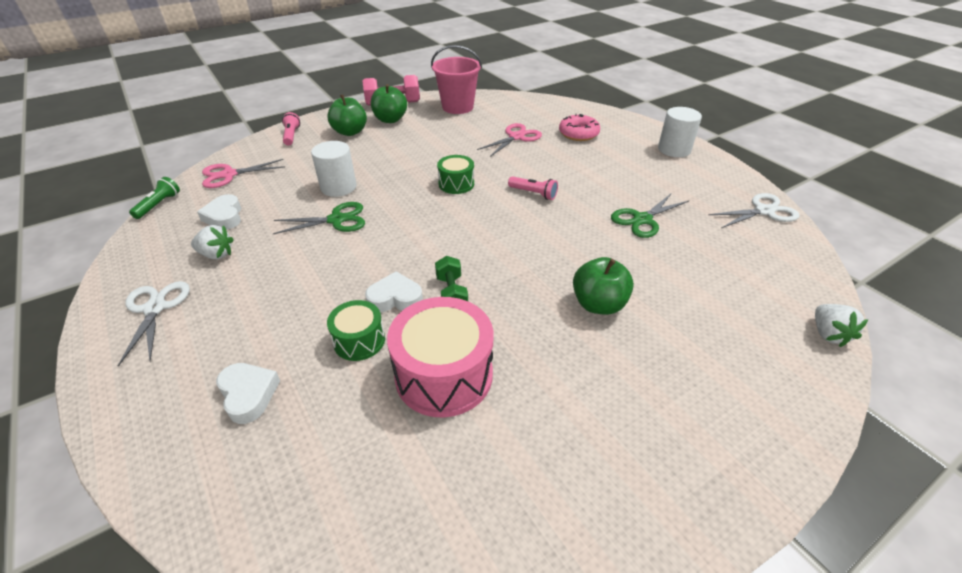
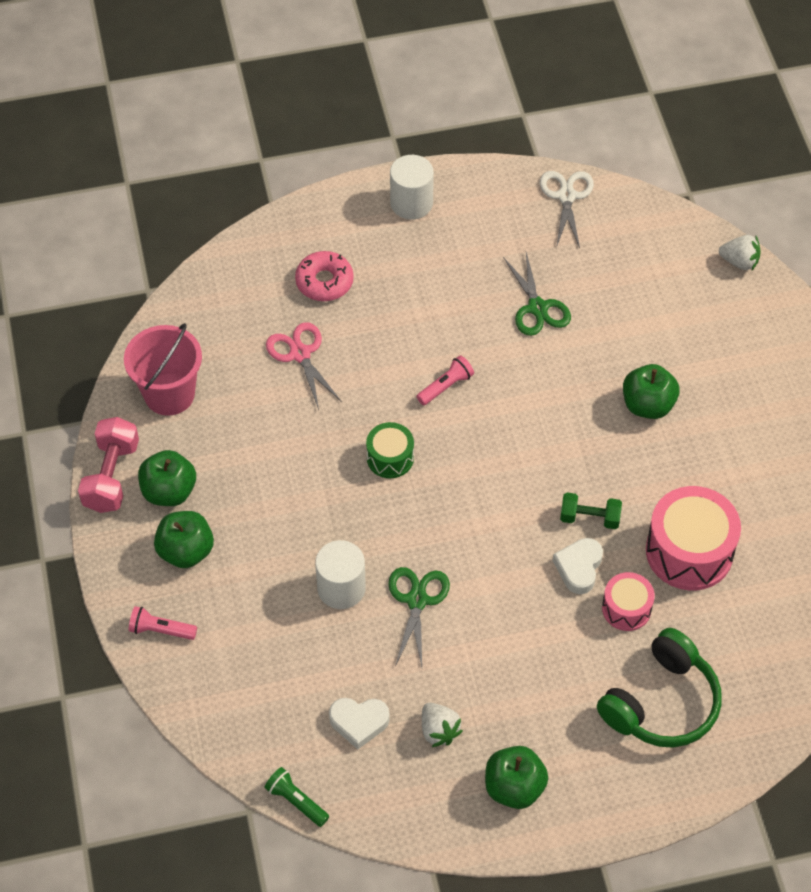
camera: 70 degrees left, 15 degrees up
white scissors [118,281,190,367] -> green apple [485,746,548,809]
white strawberry [191,225,234,260] -> white strawberry turned 120 degrees clockwise [422,703,463,747]
pink scissors [202,159,285,188] -> none
white heart [216,363,280,424] -> green headphones [597,628,722,748]
green drum [327,300,385,361] -> pink drum [602,572,655,631]

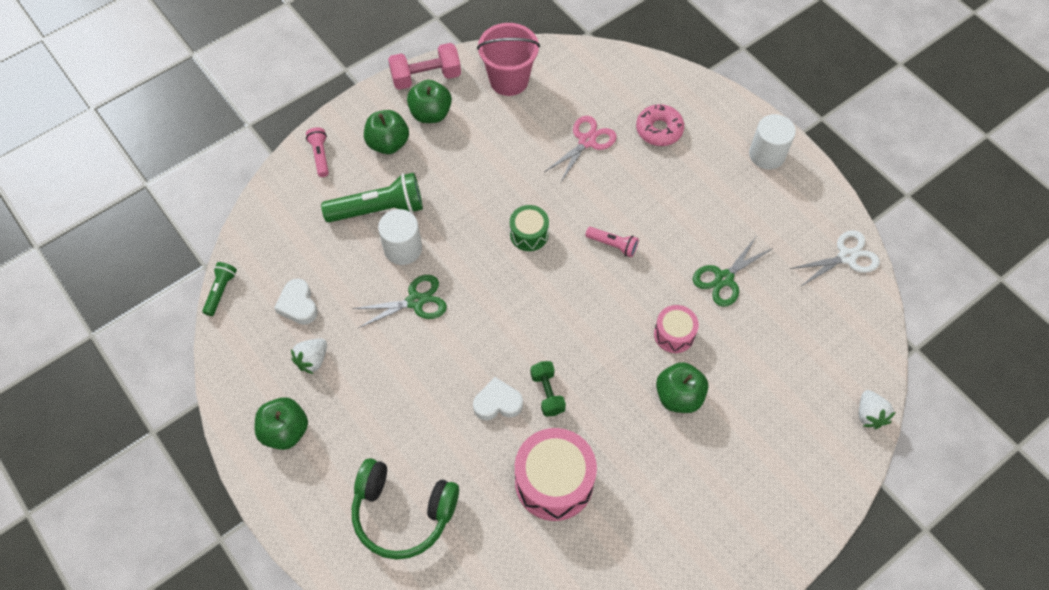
camera: 65 degrees right, 5 degrees up
pink drum [602,572,655,631] -> pink drum moved to [654,305,699,353]
none -> green flashlight [321,173,423,222]

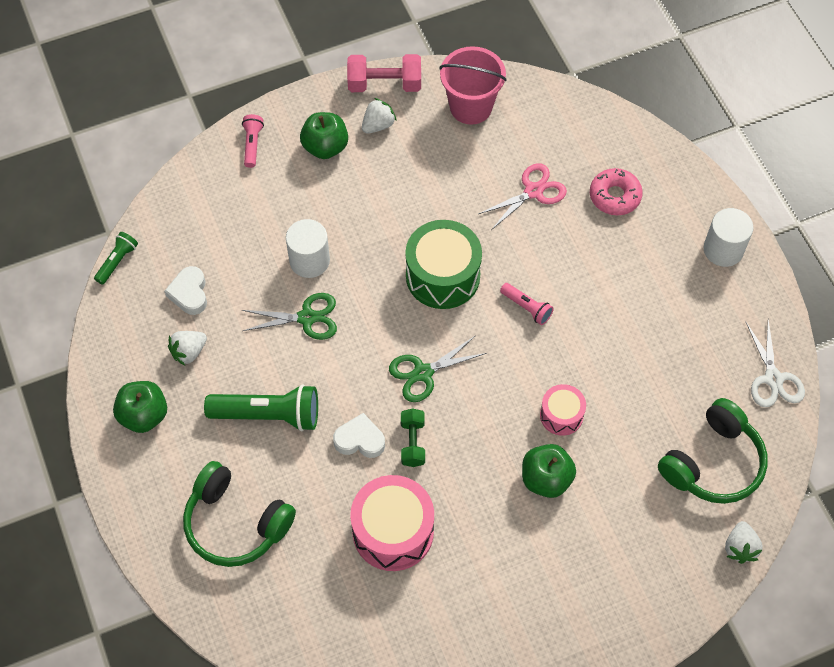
camera: 15 degrees right, 0 degrees up
green flashlight [321,173,423,222] -> green flashlight moved to [204,384,318,431]
green apple [407,80,452,123] -> white strawberry [362,98,397,134]
green drum [510,205,549,251] -> green drum [405,220,482,309], size x1.80
green scissors [693,237,773,307] -> green scissors moved to [389,335,487,402]
white scissors [790,230,880,287] -> white scissors turned 90 degrees clockwise [746,319,805,407]
none -> green headphones [658,398,768,504]

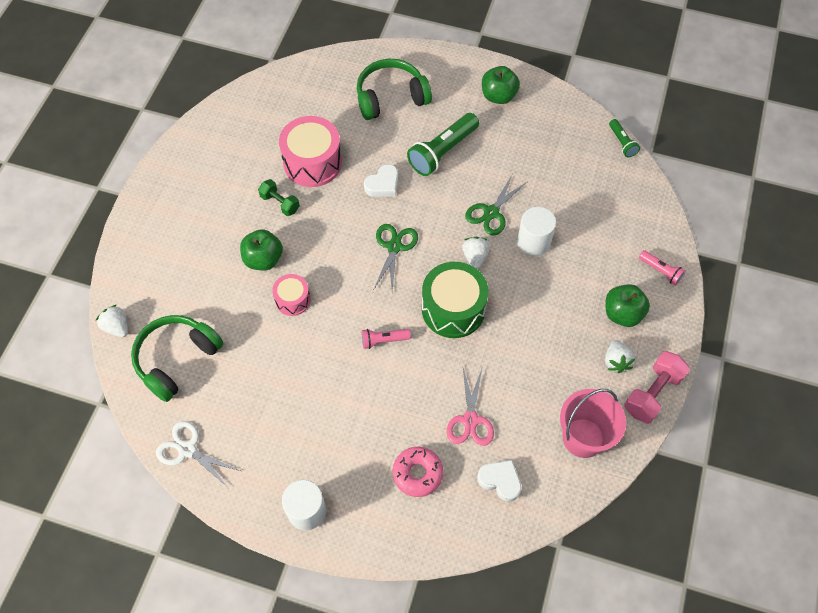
camera: 130 degrees right, 0 degrees up
white heart [164,266,207,315] -> white heart moved to [477,460,522,502]
white strawberry [168,331,207,366] -> white strawberry moved to [462,237,490,269]
green dumbbell [401,408,425,467] -> green dumbbell moved to [258,179,300,216]
green headphones [658,398,768,504] -> green headphones turned 45 degrees clockwise [131,315,224,402]

